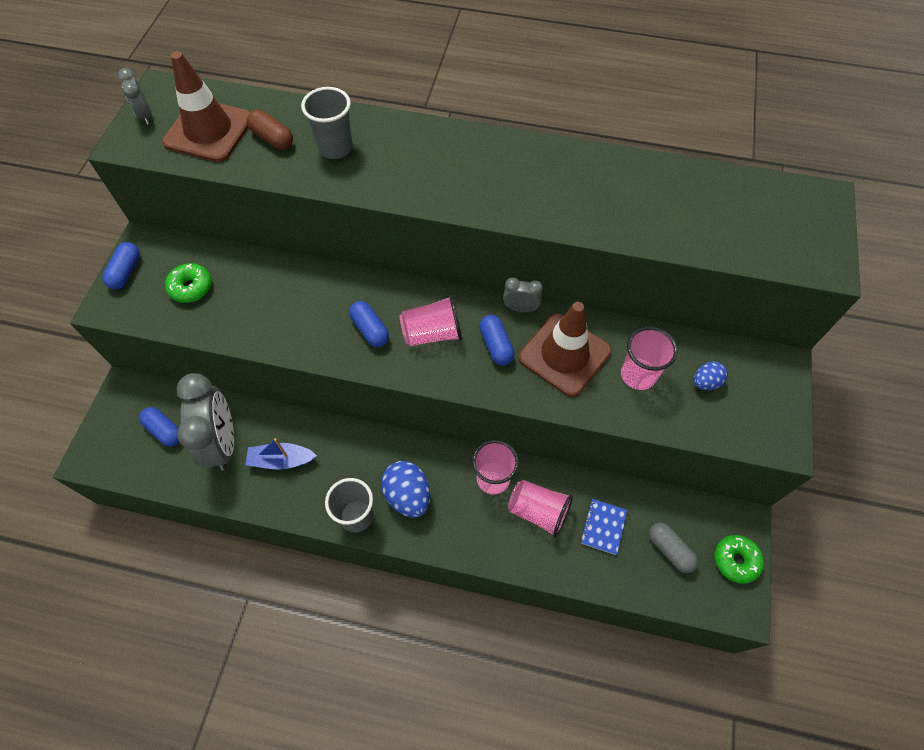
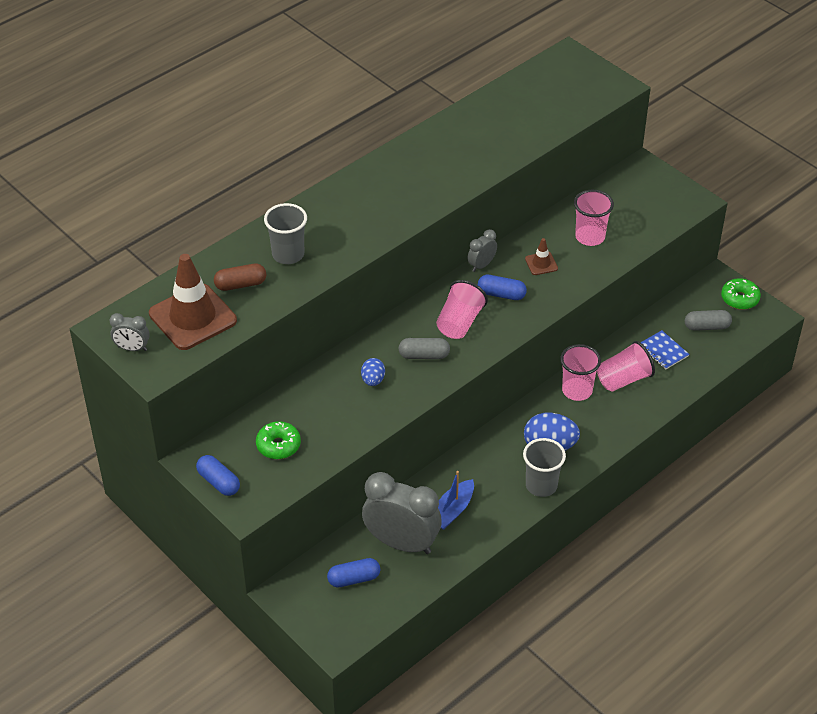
camera: 55 degrees left, 15 degrees down
blue capsule [349,301,389,347] -> grey capsule [398,338,450,359]
brown traffic cone [518,302,612,397] -> brown traffic cone [525,238,558,275], size x0.44
blue egg [694,362,728,390] -> blue egg moved to [361,358,385,386]

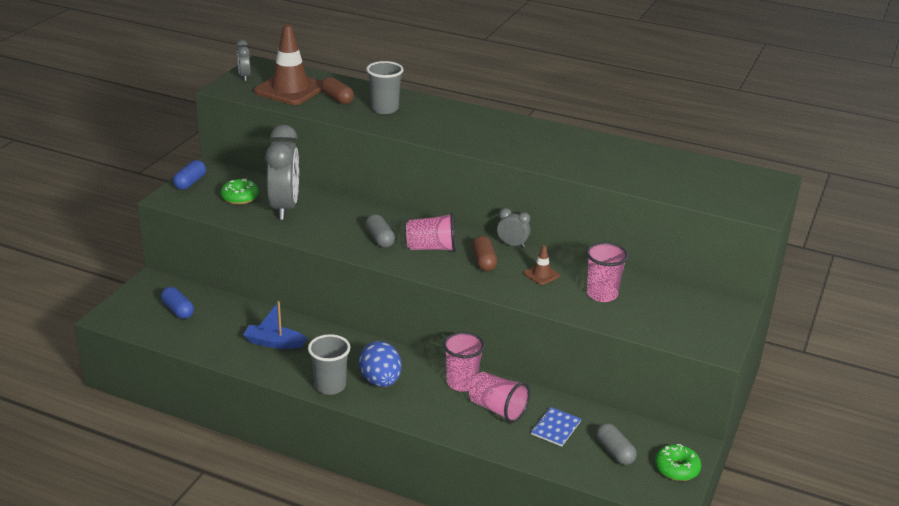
camera: 65 degrees right, 15 degrees down
blue egg [361,358,385,386] -> none
grey clock [362,472,442,554] -> grey clock moved to [265,125,299,220]
blue capsule [478,275,527,300] -> brown capsule [472,236,497,271]

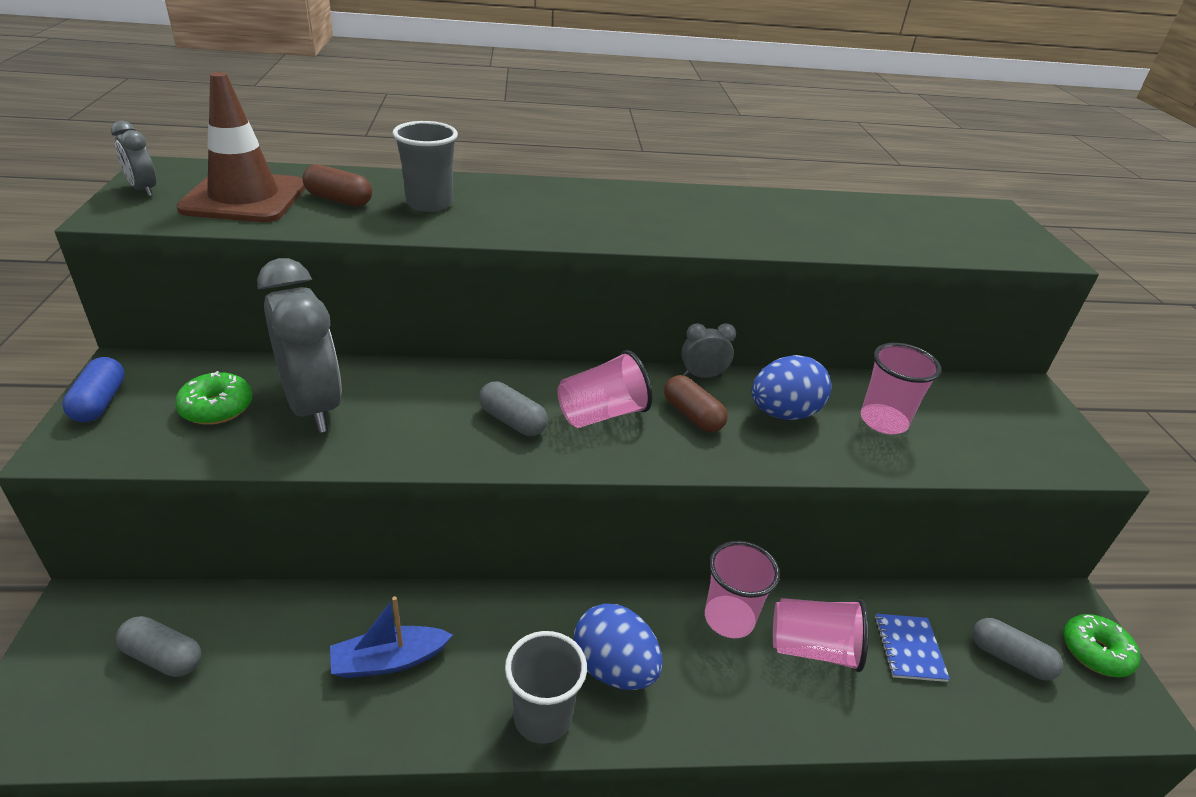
camera: 30 degrees left, 5 degrees up
blue capsule [161,287,194,319] -> grey capsule [116,616,201,677]
brown traffic cone [523,245,560,285] -> blue egg [752,355,831,420]

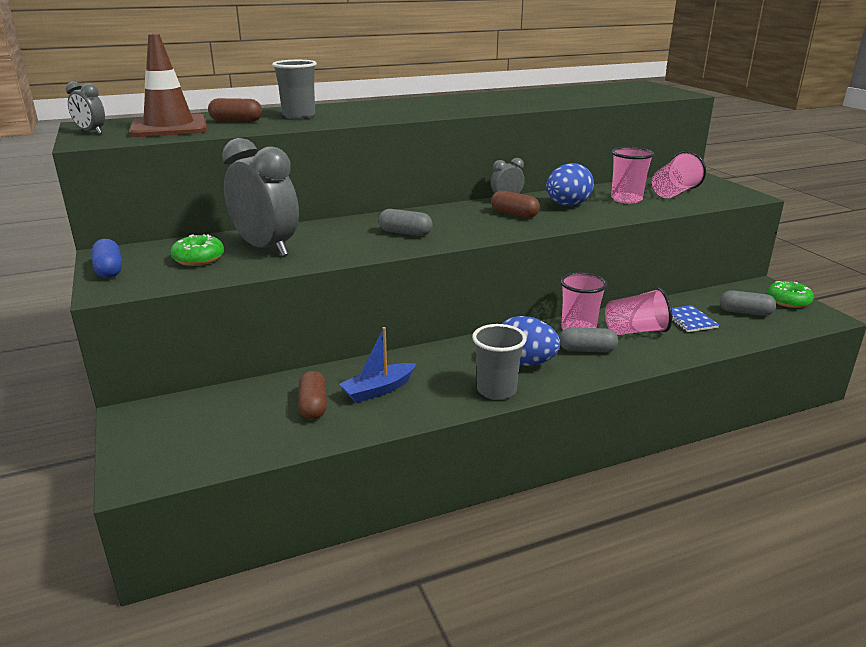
camera: 15 degrees left, 10 degrees down
grey capsule [116,616,201,677] -> grey capsule moved to [559,327,618,352]
pink cup [557,350,653,428] -> pink cup moved to [652,151,706,198]
none -> brown capsule [298,371,327,420]

